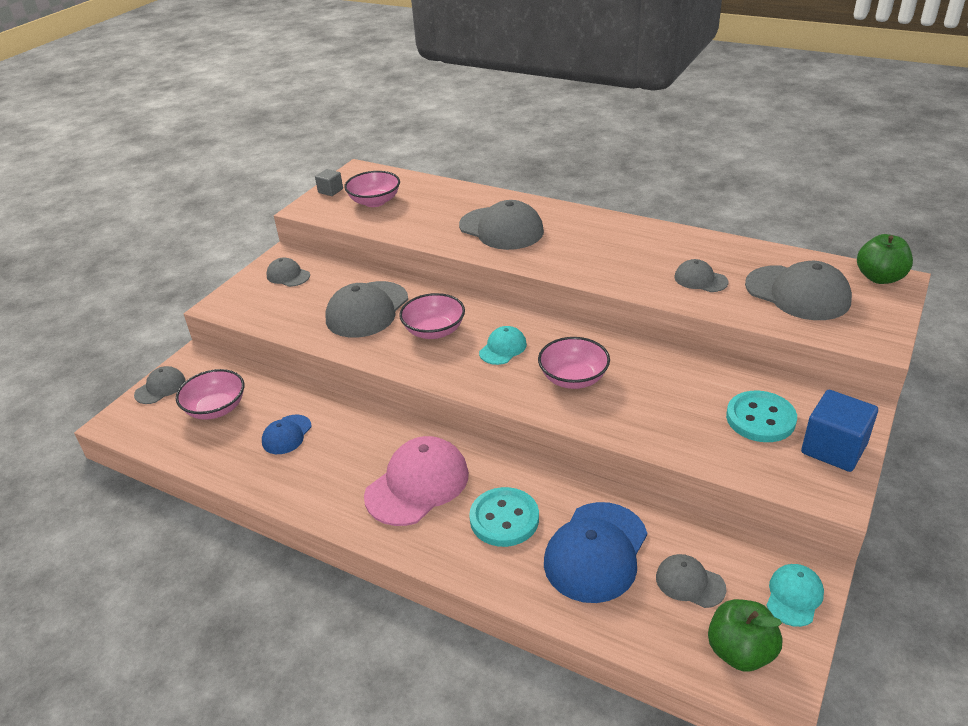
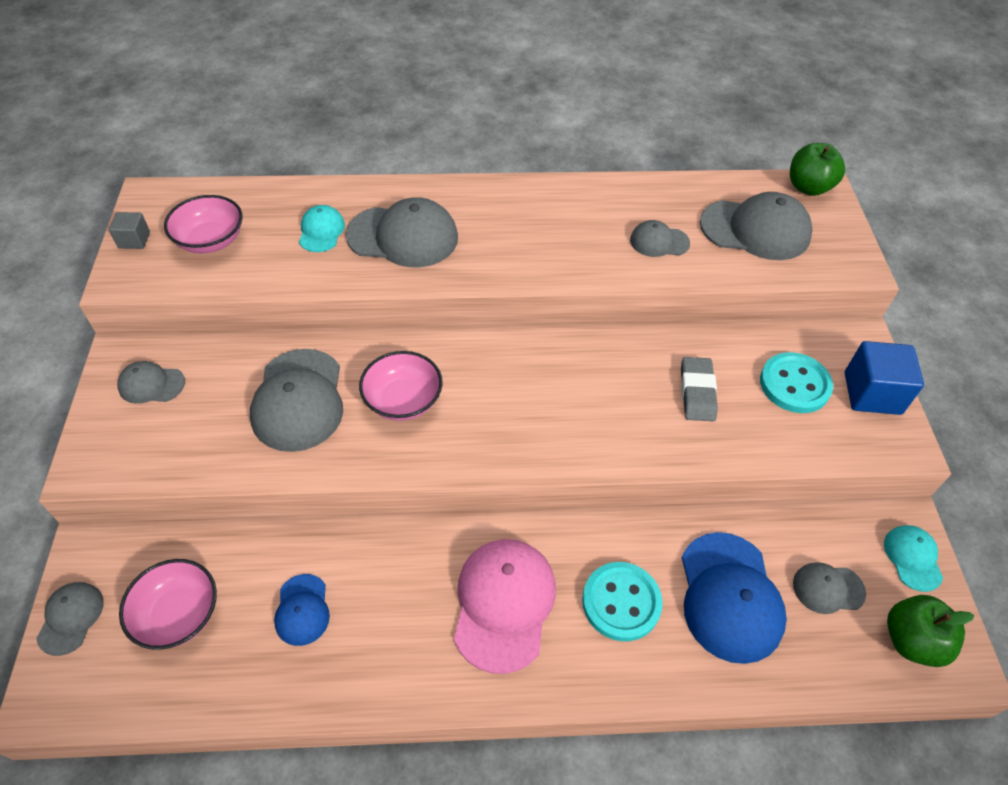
camera: 35 degrees left, 15 degrees up
turquoise cap [479,326,527,365] -> turquoise cap moved to [299,205,345,252]
pink bowl [538,337,610,389] -> none
none -> grey eraser [681,357,718,421]

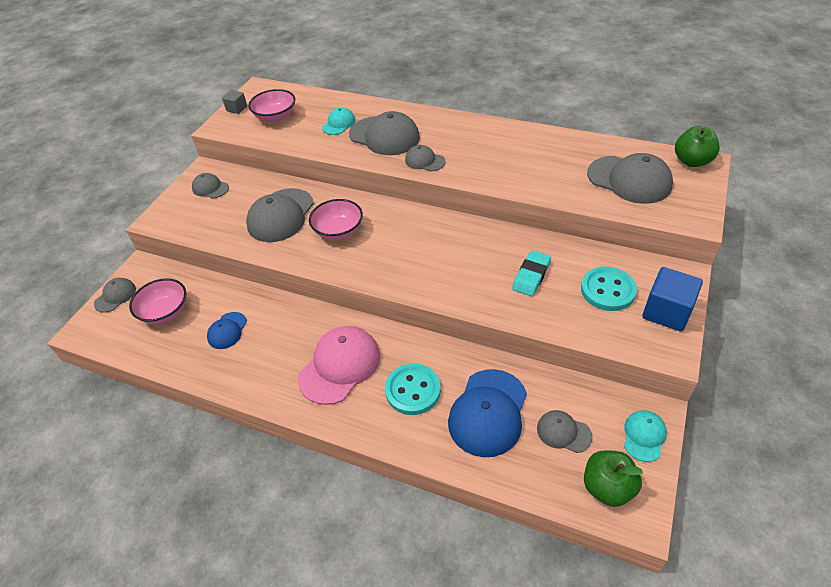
camera: 30 degrees right, 5 degrees down
grey cap [630,220,690,257] -> grey cap moved to [405,145,446,171]
grey eraser [681,357,718,421] -> turquoise eraser [512,250,551,296]

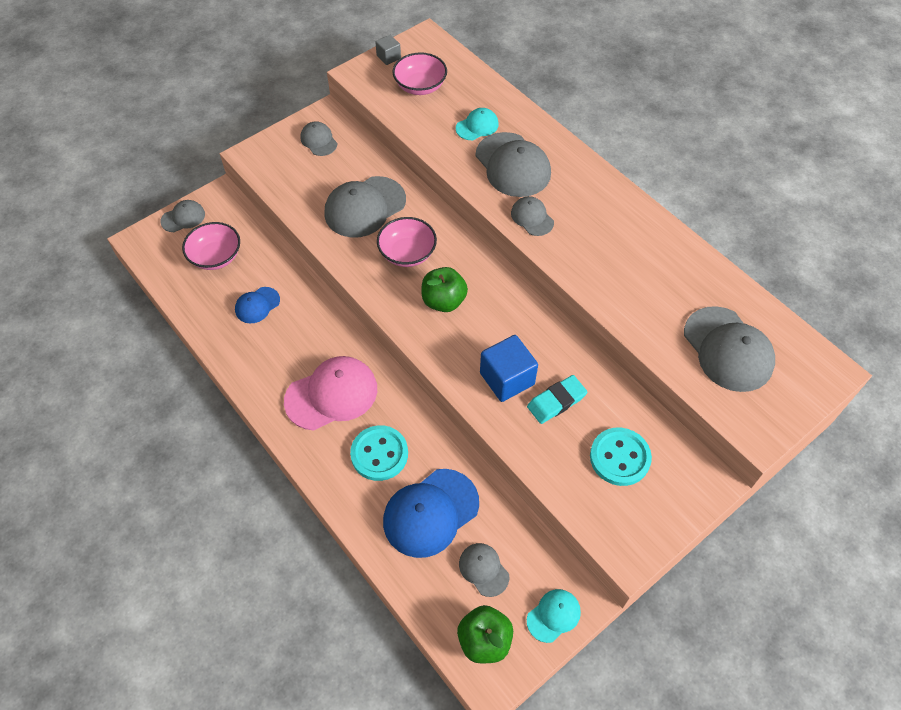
camera: 25 degrees right, 10 degrees up
blue cube [642,267,703,332] -> blue cube moved to [480,335,538,402]
green apple [675,126,720,167] -> green apple moved to [421,267,468,312]

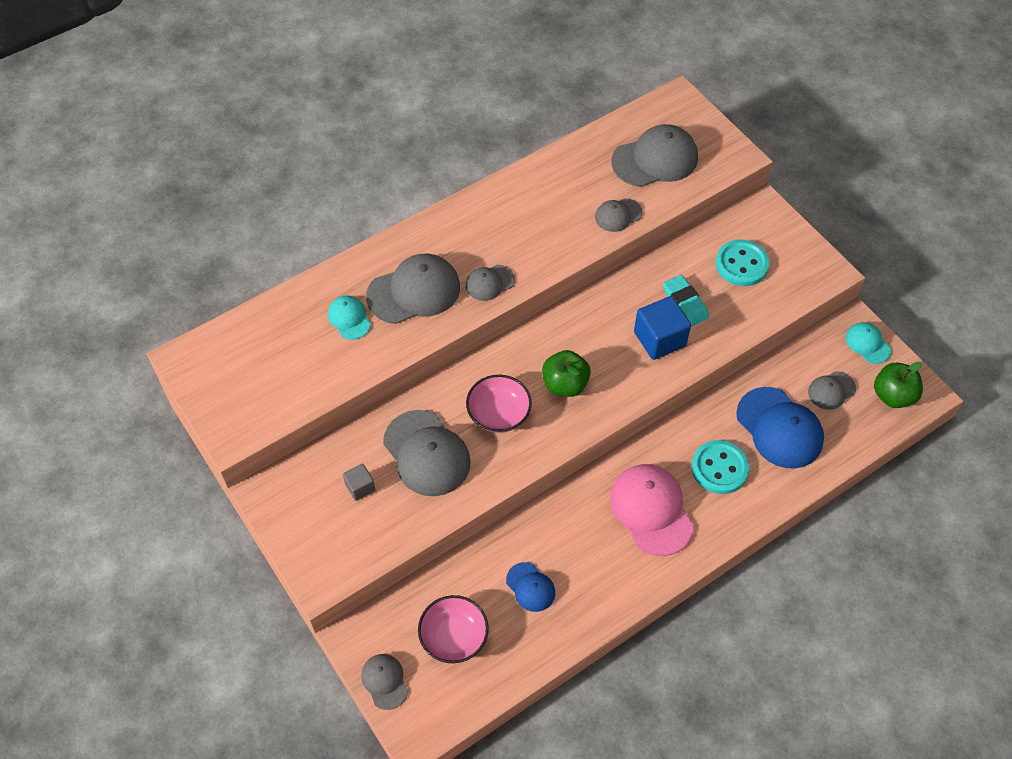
camera: 85 degrees left, 0 degrees up
grey cap [300,121,338,156] -> grey cap moved to [595,198,642,232]
grey cube [375,35,401,65] -> grey cube moved to [343,464,375,501]
pink bowl [392,52,447,95] -> none

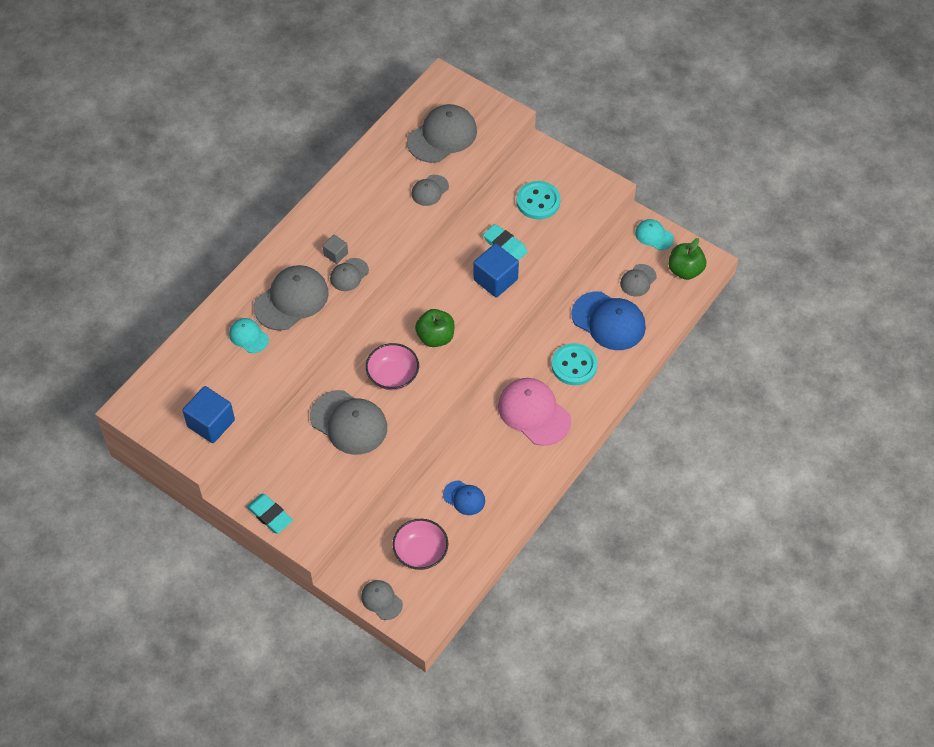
camera: 20 degrees left, 0 degrees up
grey cube [343,464,375,501] -> grey cube moved to [323,235,348,264]
none -> blue cube [182,386,235,443]
none -> turquoise eraser [247,494,293,534]

